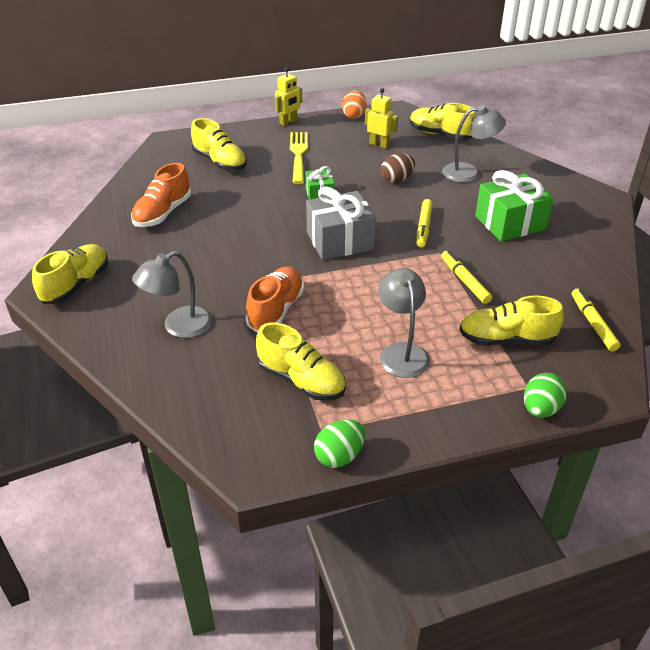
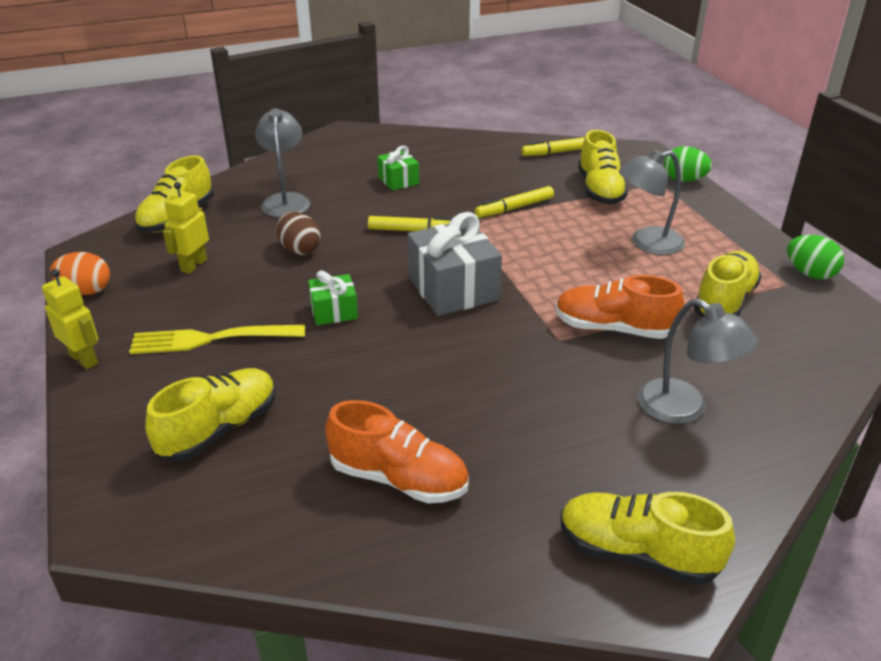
camera: 95 degrees left, 5 degrees down
green gift [475,170,554,242] -> green gift [377,146,419,191], size x0.54

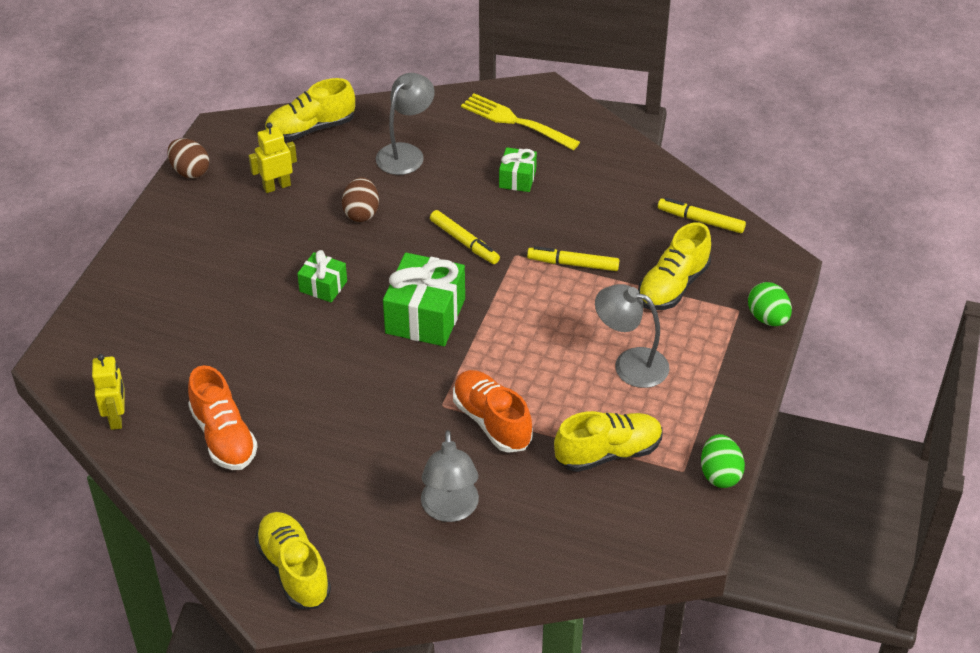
camera: 40 degrees right, 10 degrees up
yellow robot [42,269,98,369] -> yellow robot moved to [92,354,125,430]
orange egg [50,252,110,295] -> brown egg [167,138,209,178]
yellow fork [129,325,305,354] -> yellow fork moved to [461,93,580,150]
yellow shoe [145,368,276,462] -> none
grey gift [407,212,502,316] -> green gift [383,253,465,346]

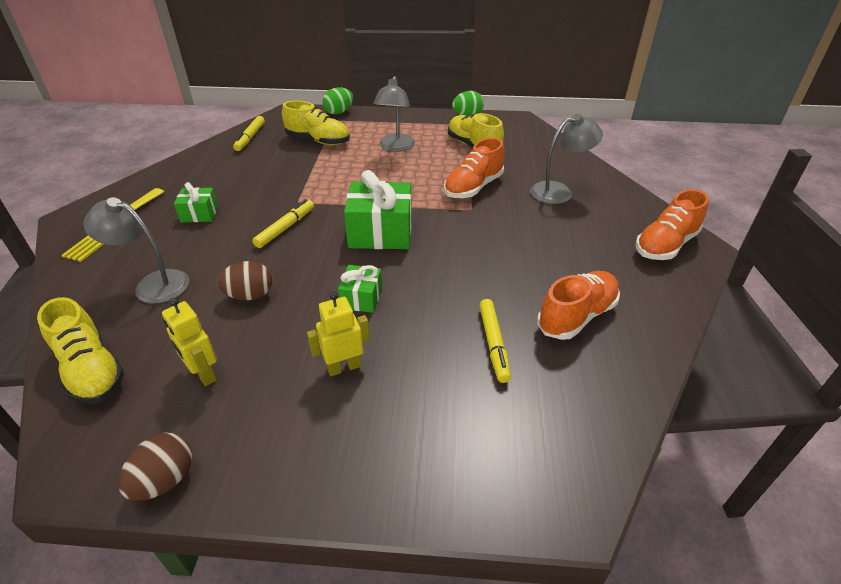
camera: 105 degrees left, 5 degrees down
yellow robot [92,354,125,430] -> yellow robot moved to [307,292,370,376]
yellow shoe [255,512,331,609] -> orange shoe [635,189,709,260]
yellow marker [527,246,619,271] -> yellow marker moved to [479,299,511,383]

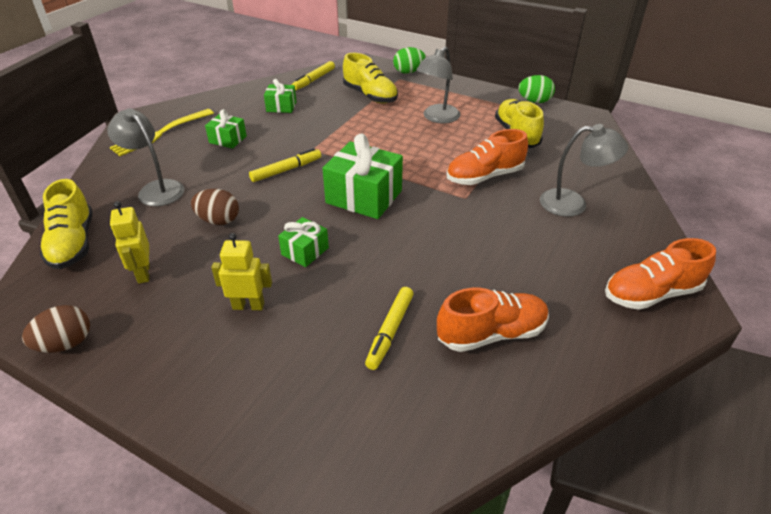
camera: 25 degrees right, 0 degrees up
none -> green gift [264,79,296,113]

